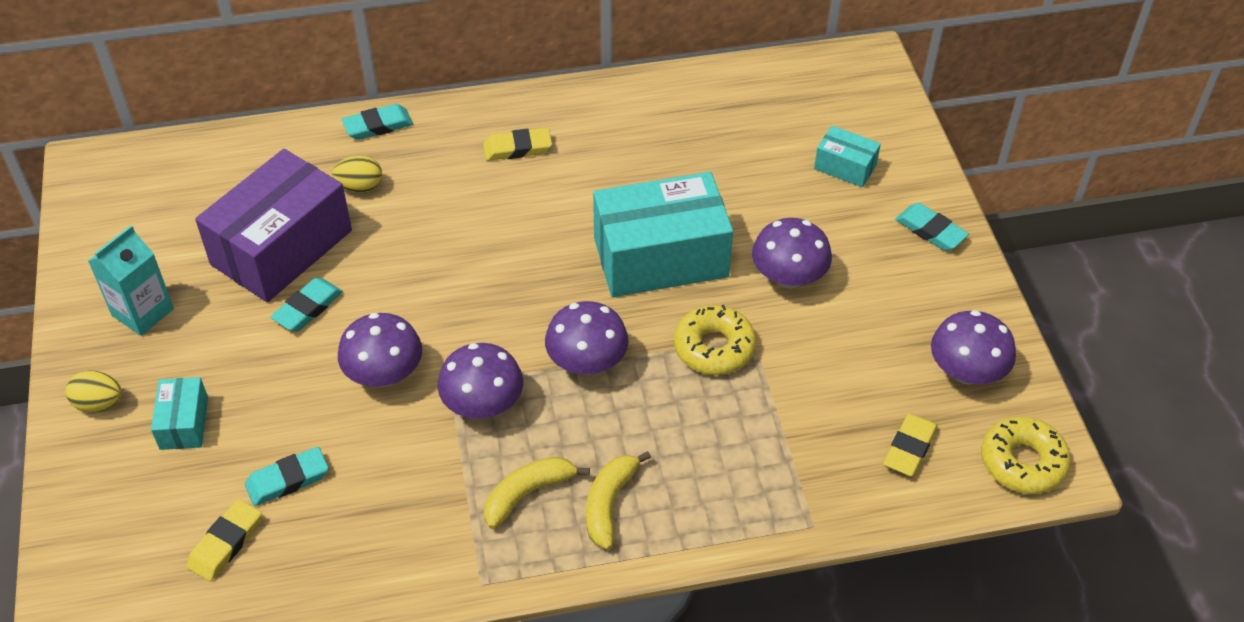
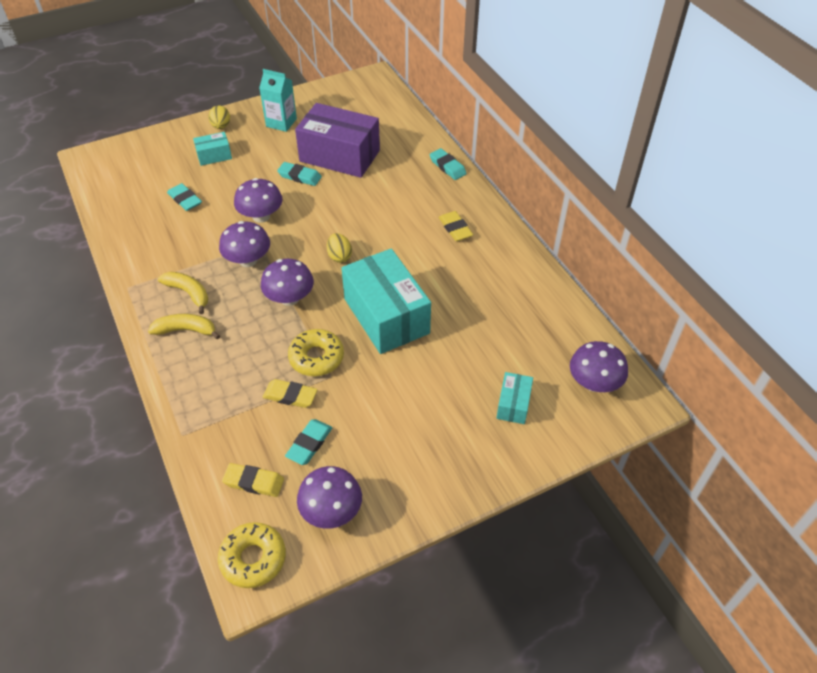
camera: 75 degrees right, 0 degrees up
yellow eraser [187,499,262,581] -> yellow eraser moved to [263,379,317,408]
yellow egg [332,156,382,193] -> yellow egg moved to [327,233,352,263]
purple mushroom [752,218,832,289] -> purple mushroom moved to [570,341,628,392]
turquoise eraser [895,203,969,251] -> turquoise eraser moved to [285,419,332,465]

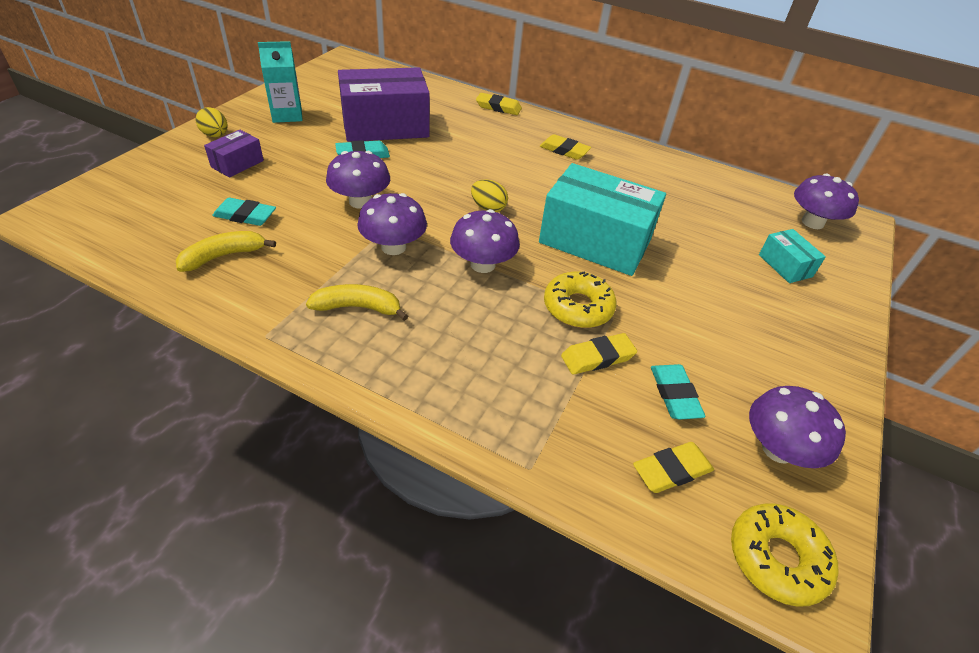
camera: 40 degrees left, 5 degrees down
yellow banana [148,314,220,339] -> yellow banana moved to [176,231,276,272]
turquoise box [193,132,232,166] -> purple box [204,130,264,178]
turquoise eraser [429,148,467,180] -> yellow eraser [476,93,522,115]

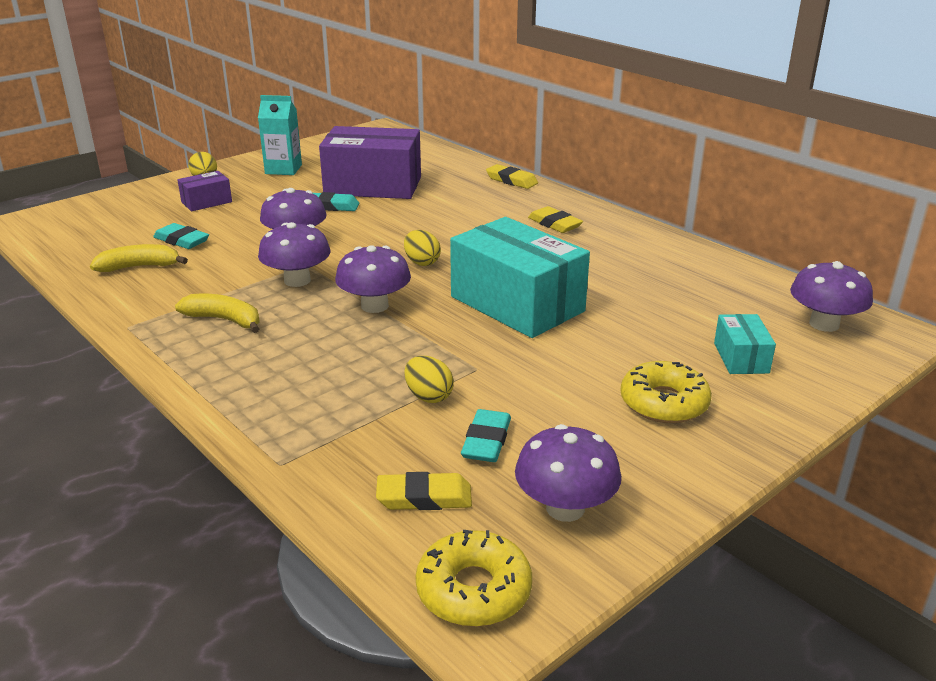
camera: 25 degrees right, 15 degrees down
yellow donut [544,271,617,328] -> yellow donut moved to [620,361,712,423]
yellow eraser [561,333,637,375] -> yellow egg [404,356,454,403]

